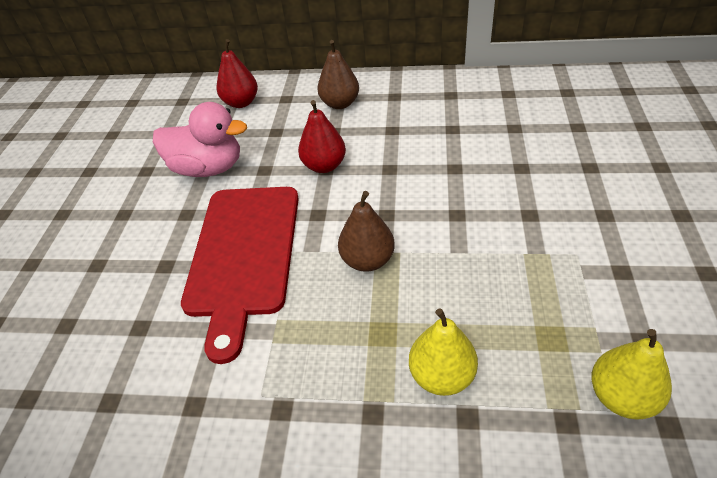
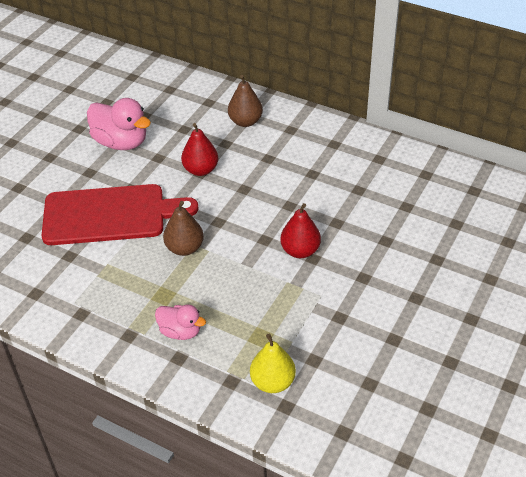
camera: 20 degrees right, 0 degrees up
red cutting board [181,187,299,364] -> red cutting board turned 120 degrees counterclockwise [42,184,199,245]
red pear [216,39,258,108] -> red pear moved to [280,203,321,258]
yellow pear [409,308,478,396] -> pink duck [155,305,206,340]

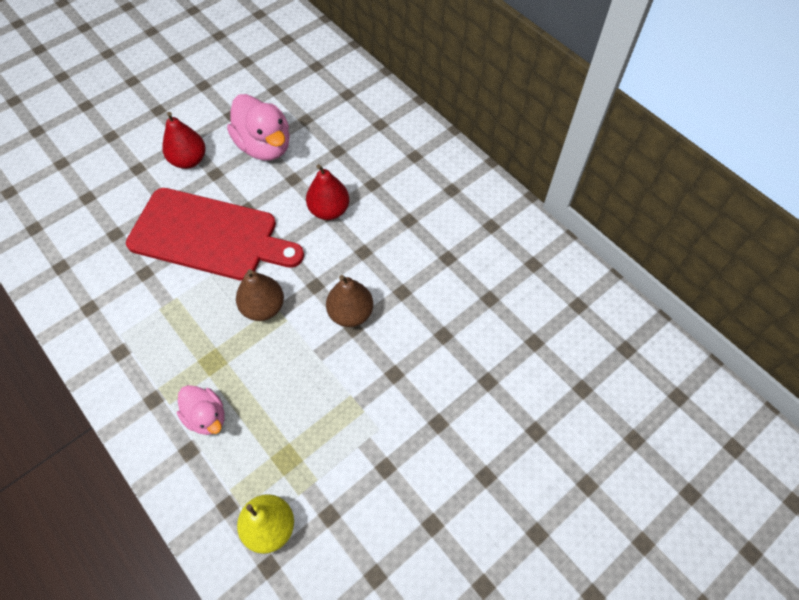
camera: 20 degrees right, 15 degrees up
brown pear [228,75,263,127] -> brown pear moved to [326,275,373,327]
red pear [280,203,321,258] -> red pear moved to [162,112,205,169]

